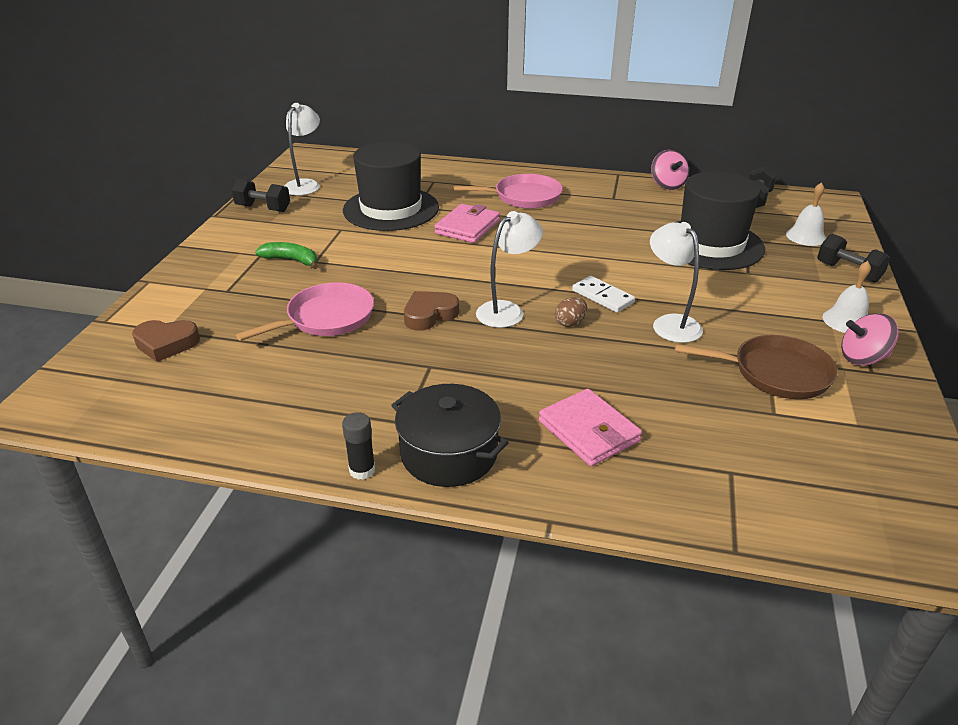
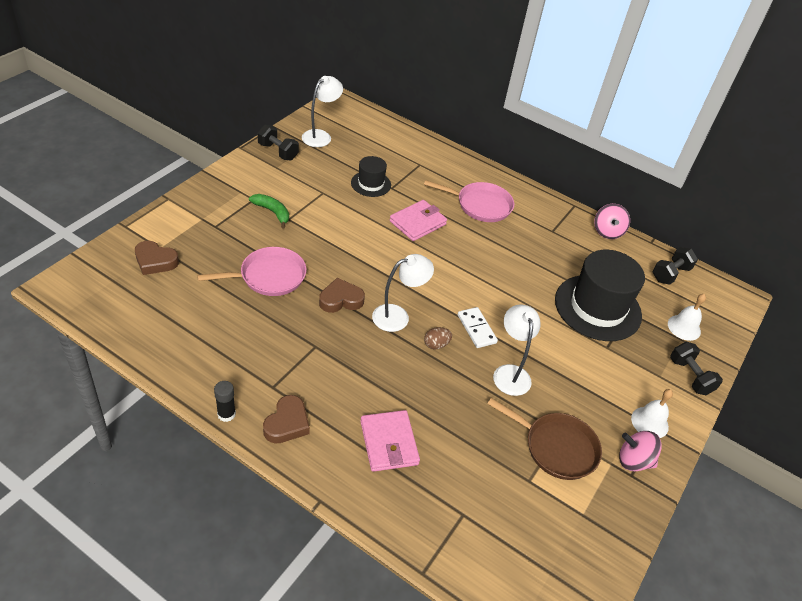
camera: 15 degrees right, 10 degrees up
black hat [343,141,439,231] -> black hat [351,156,391,197], size x0.52
black pot [391,384,509,487] -> brown heart [263,395,310,444]

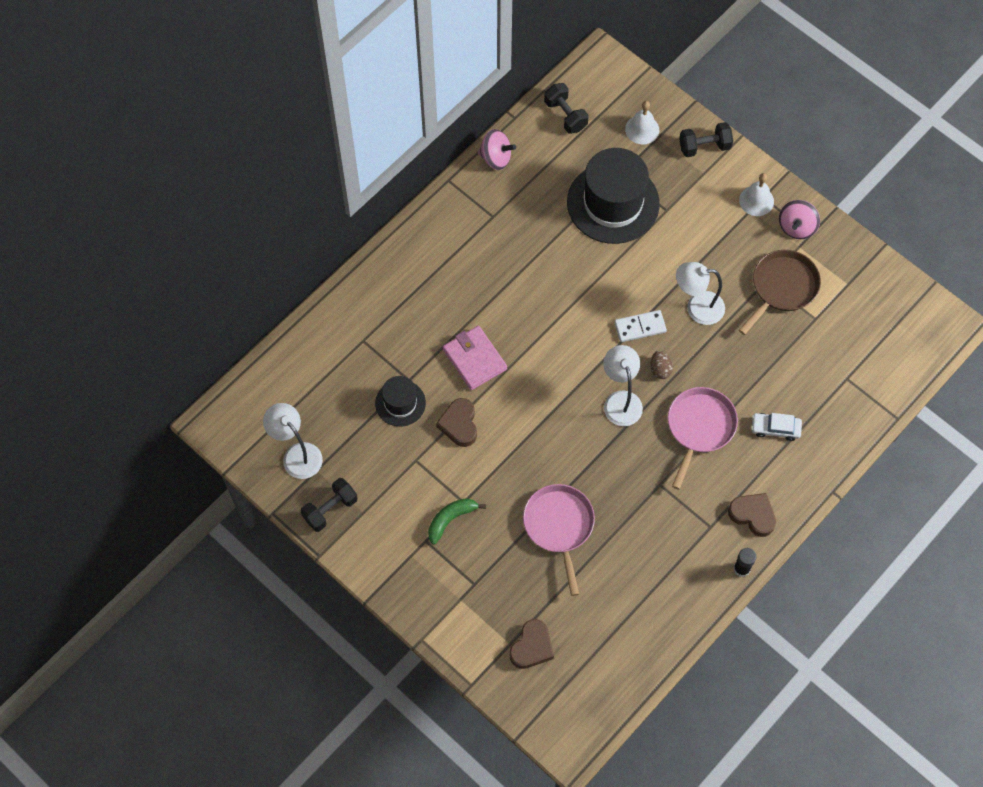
camera: 75 degrees left, 20 degrees up
brown heart [319,278,365,313] -> brown heart moved to [436,398,477,447]
pink wallet [360,410,420,472] -> white car [751,413,802,441]
pink pan [424,180,514,222] -> pink pan moved to [668,387,738,490]

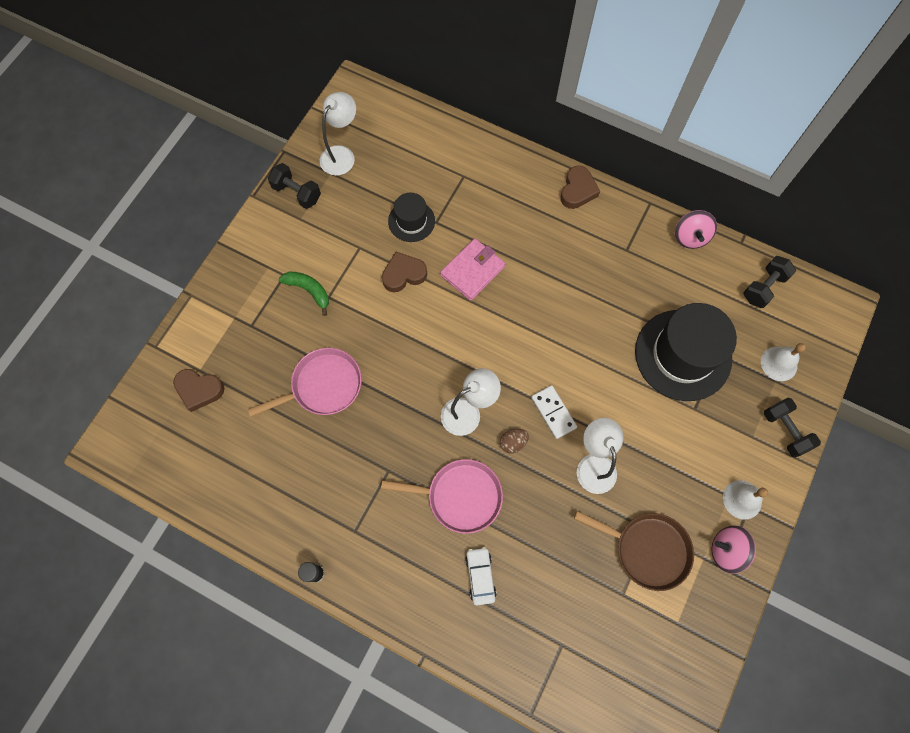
camera: 75 degrees right, 5 degrees up
brown heart [728,493,776,537] -> brown heart moved to [560,166,600,209]

